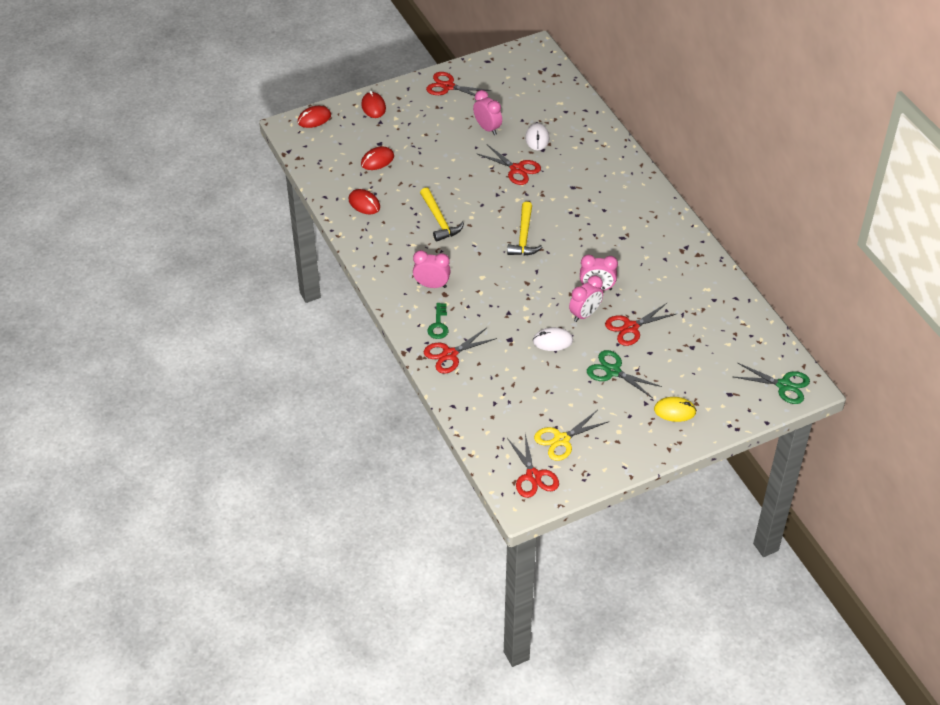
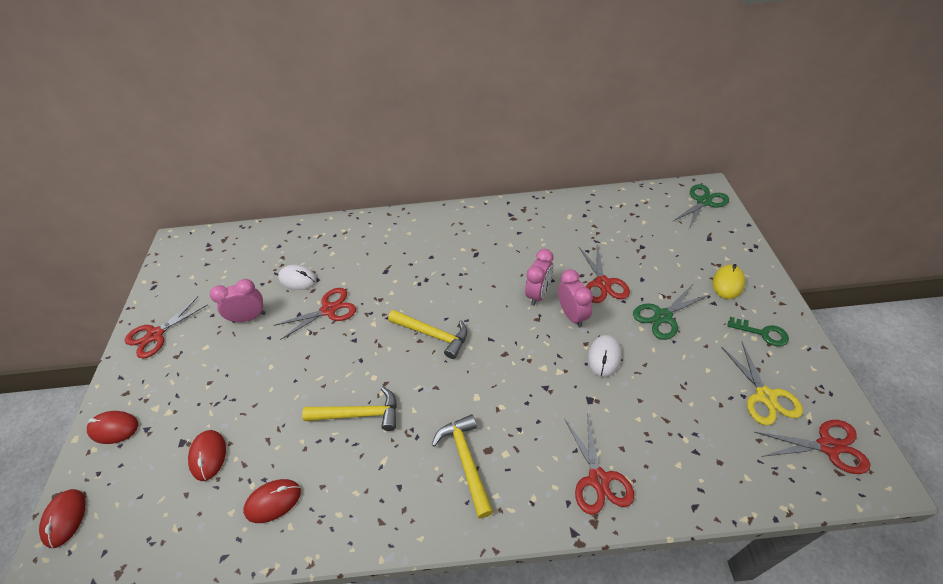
camera: 65 degrees left, 0 degrees up
pink clock [413,250,451,288] -> yellow hammer [432,414,493,519]
green key [427,303,448,339] -> green key moved to [728,317,789,346]

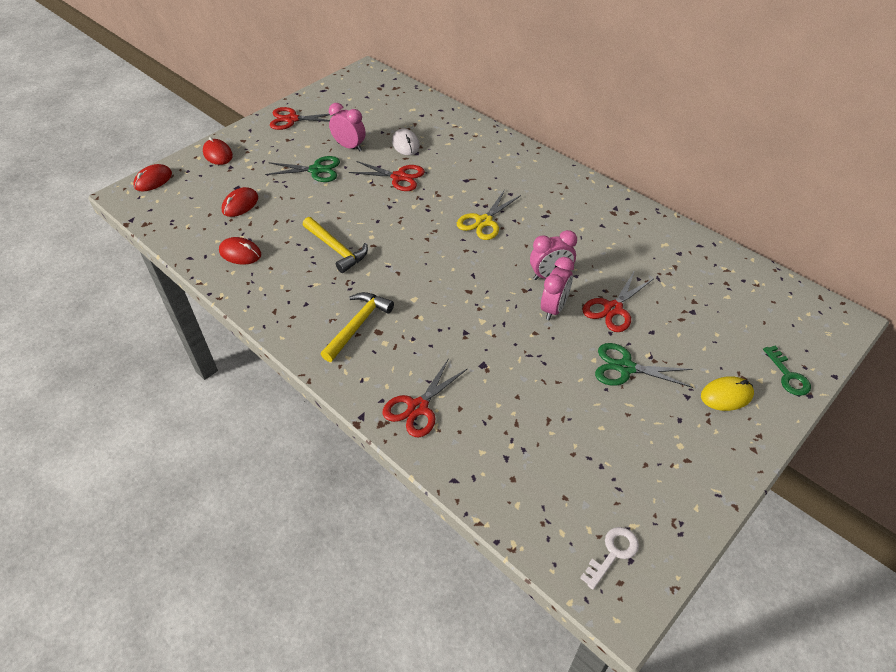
camera: 45 degrees right, 0 degrees up
yellow hammer [388,310,467,359] -> none
white mouse [588,335,622,377] -> none
green scissors [672,184,729,229] -> green scissors moved to [265,156,340,182]
yellow scissors [721,342,803,425] -> yellow scissors moved to [457,191,521,240]
green key [728,317,789,346] -> green key moved to [763,346,811,396]
red scissors [754,420,870,474] -> white key [580,527,639,590]

